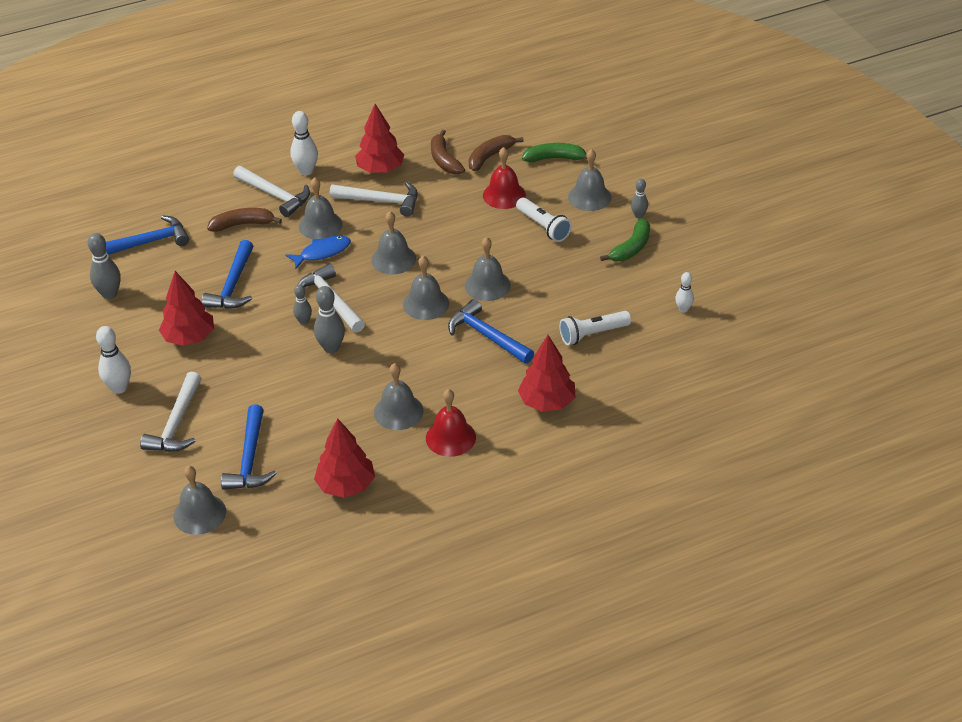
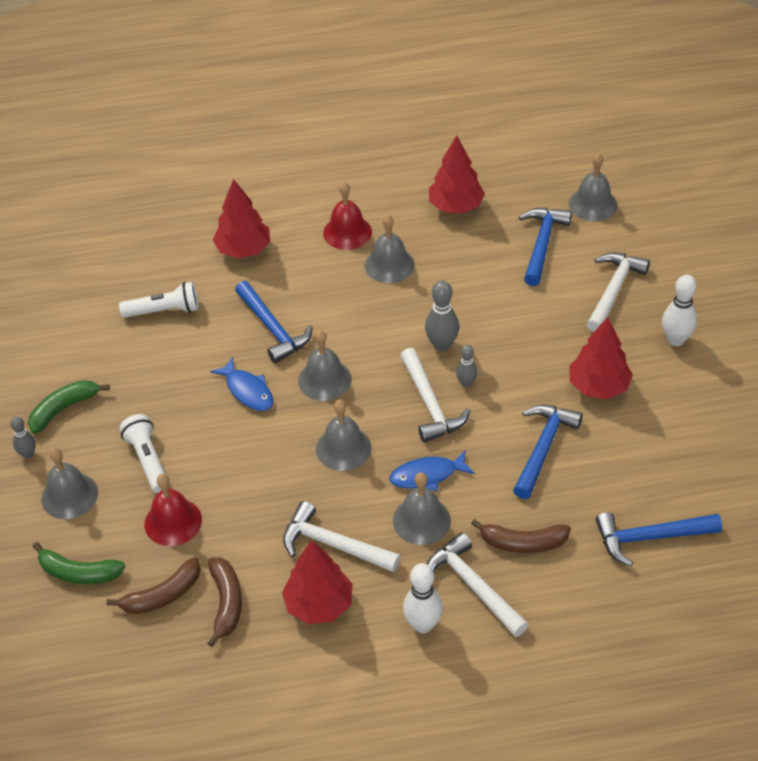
camera: 165 degrees left, 5 degrees up
grey bowling pin [88,233,121,299] -> none
grey bell [465,237,511,301] -> blue fish [210,357,274,411]
white bowling pin [675,272,694,313] -> none

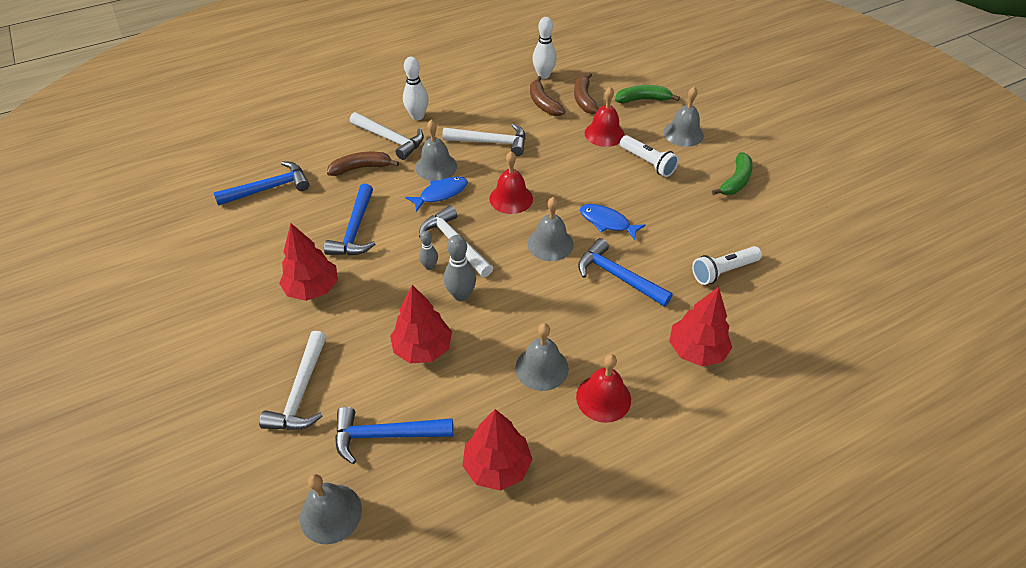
camera: 160 degrees right, 0 degrees up
grey bowling pin [10,416,36,459] -> none
brown banana [106,557,201,614] -> brown banana turned 45 degrees counterclockwise [574,73,599,114]
red tree [282,540,353,624] -> red tree moved to [390,285,452,364]
grey bell [316,399,371,471] -> red bell [490,151,533,214]
blue hammer [519,208,572,286] -> blue hammer turned 90 degrees clockwise [335,407,453,464]
white bowling pin [662,275,697,346] -> white bowling pin moved to [532,17,557,79]

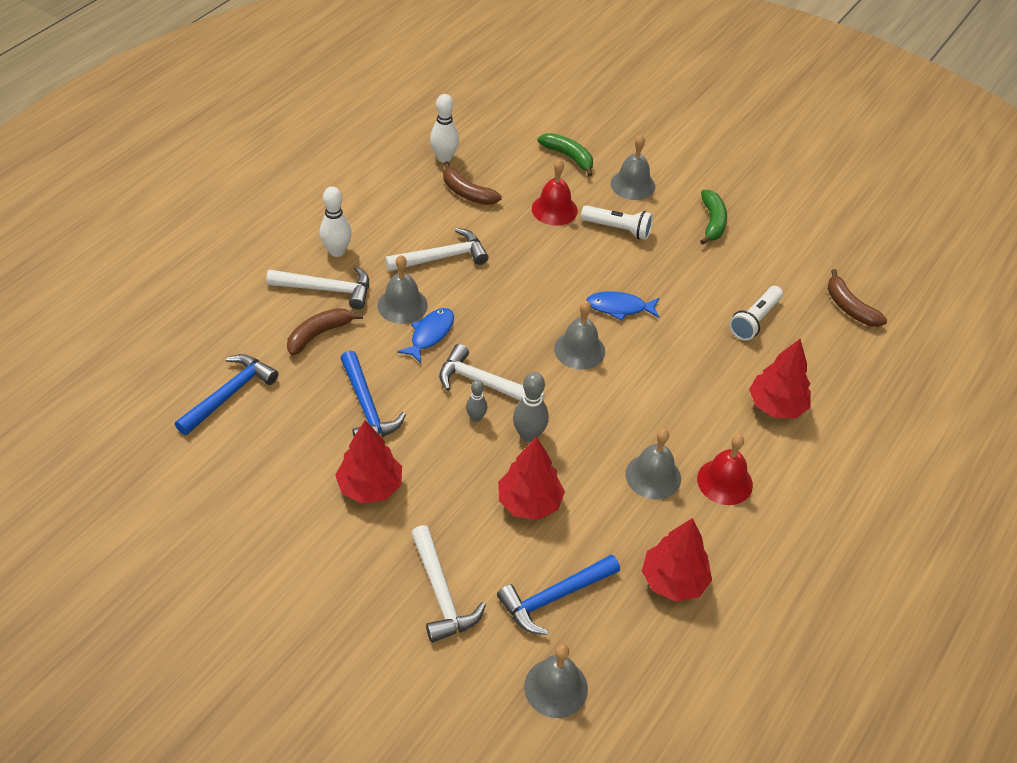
camera: 30 degrees left, 0 degrees up
red bell [490,151,533,214] -> none
brown banana [574,73,599,114] -> brown banana moved to [828,269,887,327]
blue hammer [578,238,673,307] -> none
green banana [615,85,680,103] -> green banana turned 75 degrees clockwise [538,133,593,177]

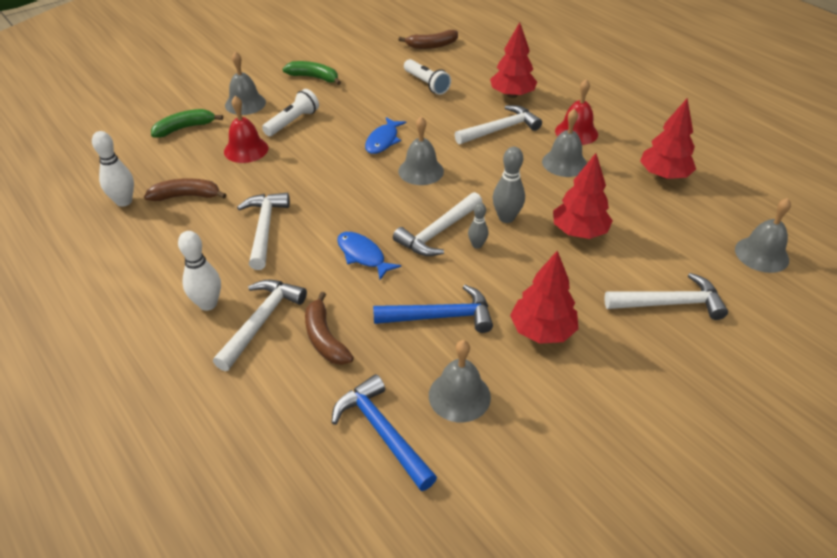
camera: 70 degrees left, 5 degrees down
grey bell [377,255,428,324] -> grey bell moved to [429,340,491,422]
brown banana [443,161,502,205] -> brown banana turned 150 degrees counterclockwise [144,178,226,201]
blue hammer [497,554,620,635] -> none
none -> white hammer [455,105,542,144]

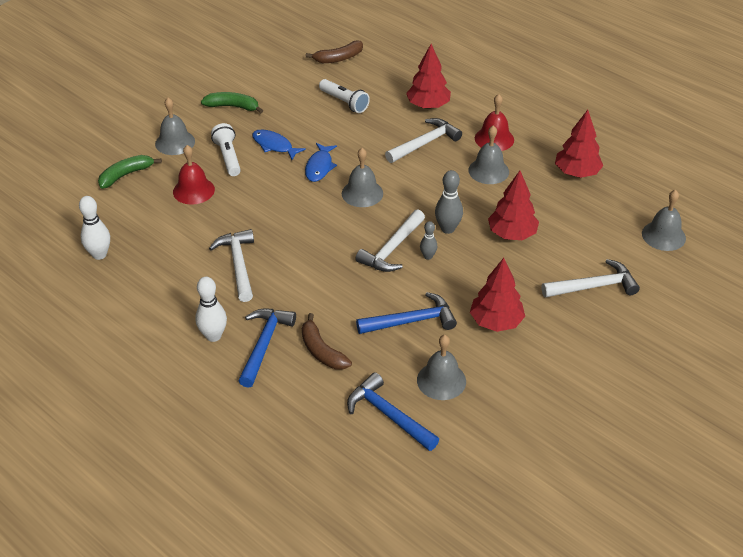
camera: 10 degrees left, 0 degrees up
brown banana [144,178,226,201] -> none
white hammer [213,280,307,371] -> blue hammer [238,309,296,388]
white flashlight [262,89,319,136] -> white flashlight turned 45 degrees counterclockwise [211,123,241,176]
blue fish [337,232,401,280] -> blue fish moved to [252,130,306,160]

